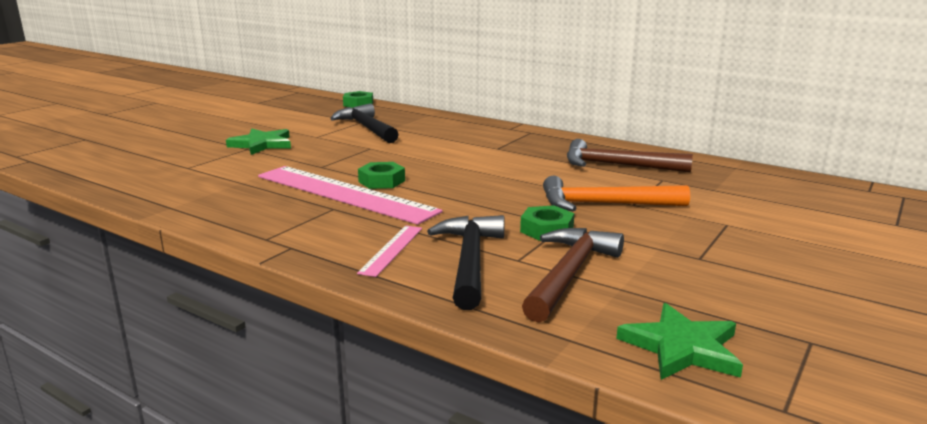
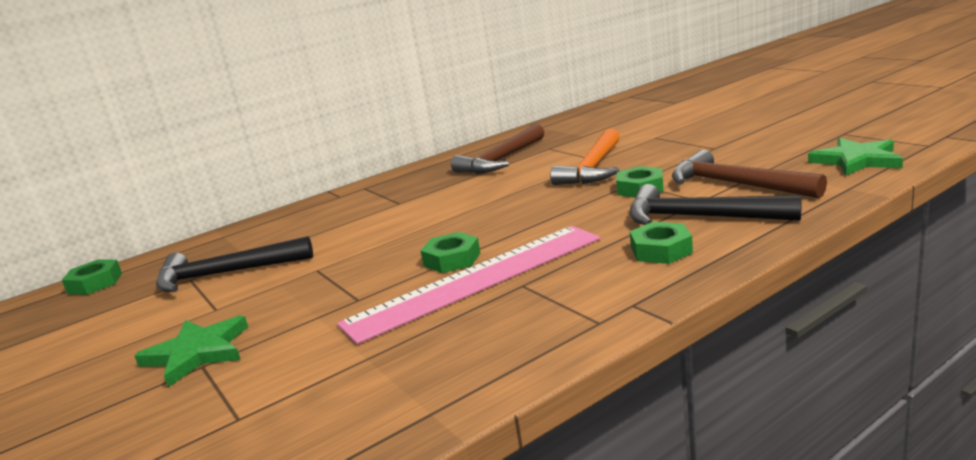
camera: 65 degrees left, 0 degrees up
pink ruler [357,225,422,277] -> green nut [630,222,693,264]

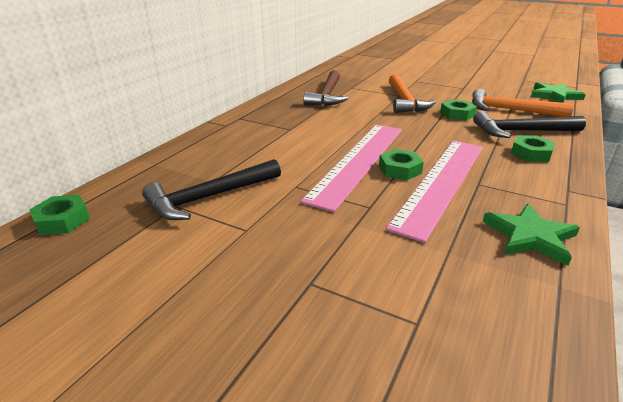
camera: 30 degrees left, 10 degrees up
green star [135,316,248,387] -> green star moved to [483,203,580,266]
brown hammer [672,149,827,198] -> orange hammer [472,89,574,117]
none -> pink ruler [300,124,402,212]

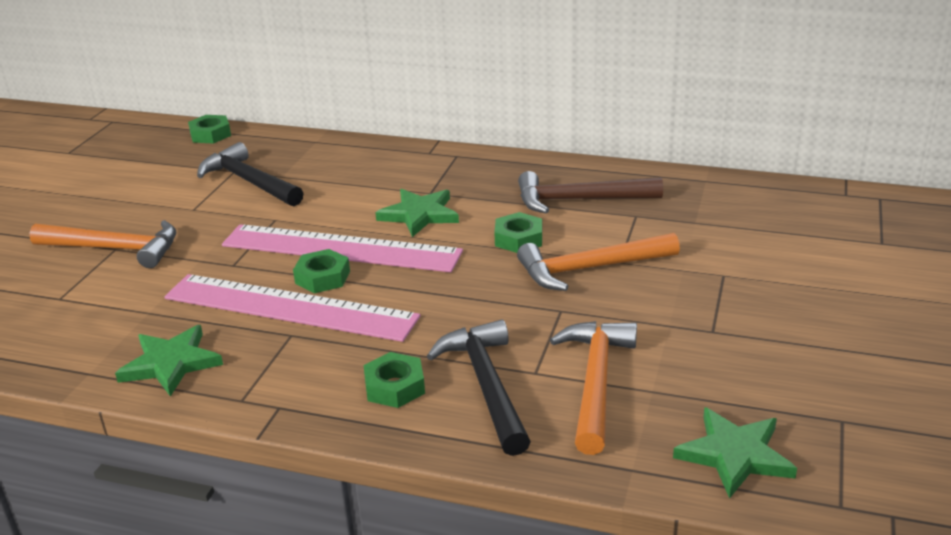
camera: 80 degrees right, 0 degrees up
green nut [440,99,477,121] -> green nut moved to [494,212,542,253]
none -> orange hammer [29,220,176,268]
none -> green star [375,189,459,237]

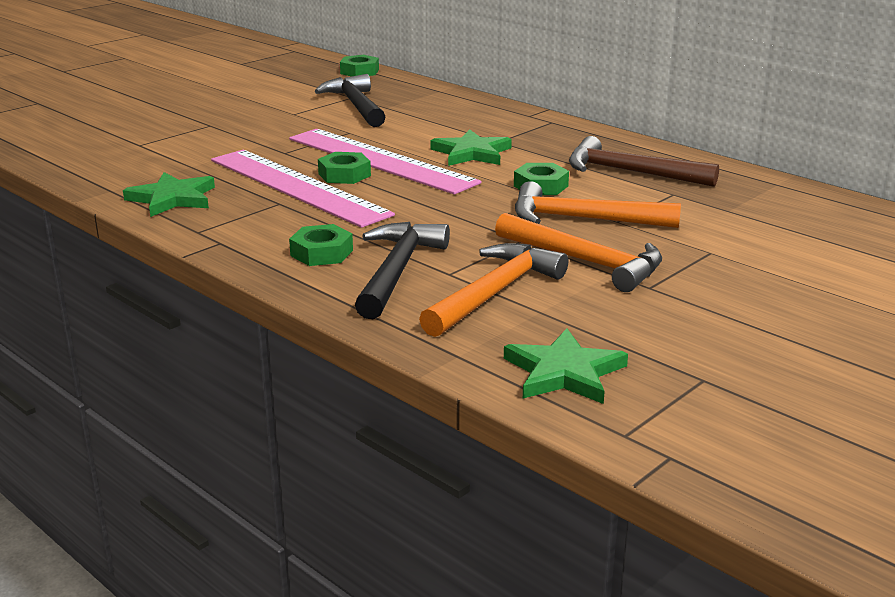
camera: 25 degrees right, 5 degrees down
orange hammer [29,220,176,268] -> orange hammer moved to [495,213,662,292]

